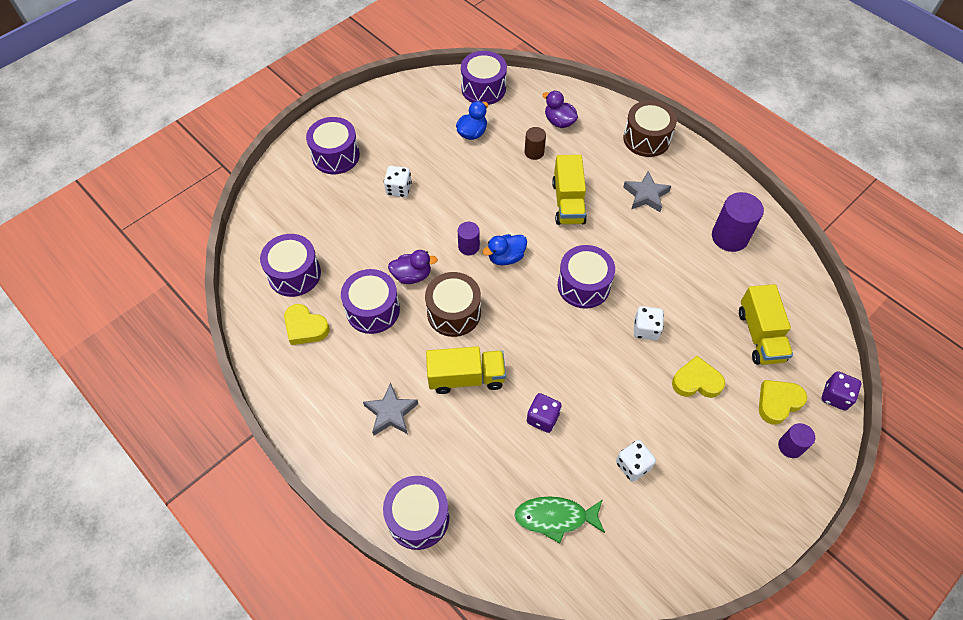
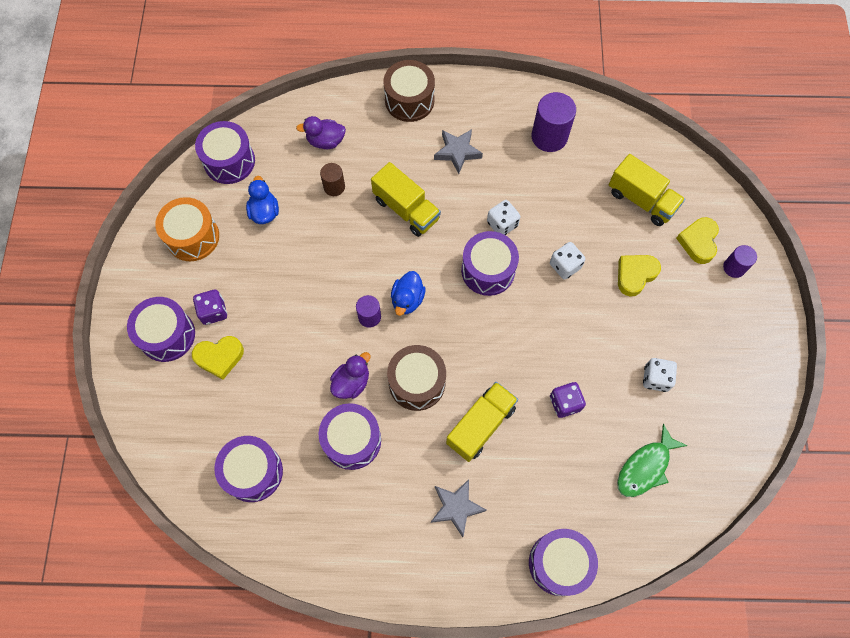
camera: 45 degrees left, 10 degrees up
yellow heart [284,304,330,345] -> yellow heart moved to [192,336,244,380]
white dice [384,166,412,197] -> white dice moved to [487,200,521,235]
purple dice [822,371,861,411] -> purple dice moved to [193,290,227,325]
none -> orange drum [155,197,219,261]

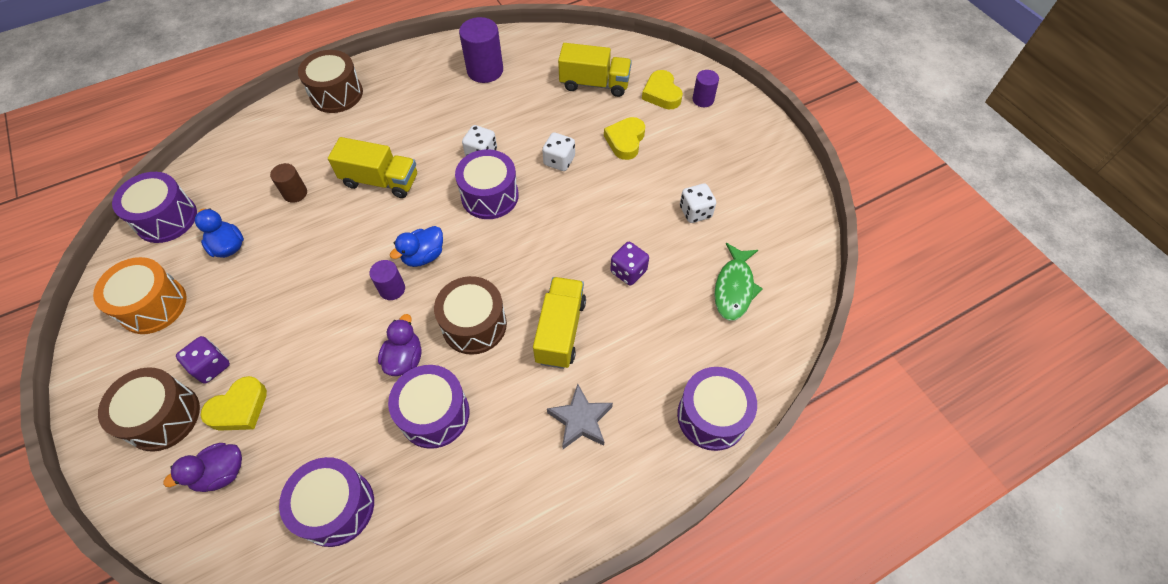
camera: 30 degrees left, 10 degrees down
purple drum [127,297,195,362] -> brown drum [98,367,200,452]
purple duck [296,116,346,149] -> purple duck moved to [163,443,242,492]
blue duck [391,271,425,316] -> blue duck turned 60 degrees clockwise [390,226,443,267]
grey star [434,129,483,174] -> none

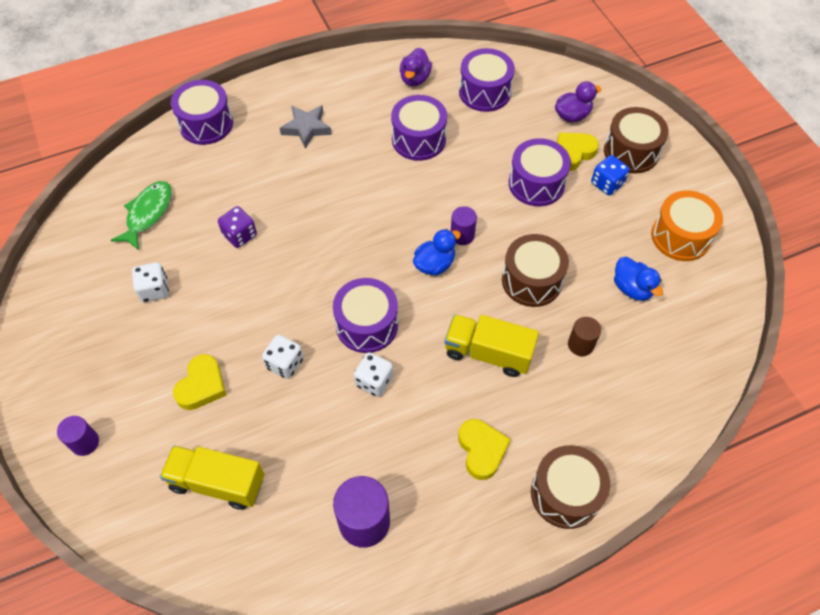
camera: 175 degrees left, 0 degrees up
purple drum [112,172,197,243] -> purple drum moved to [509,138,571,206]
purple dice [176,336,230,384] -> blue dice [591,155,630,195]
purple duck [378,314,422,376] -> purple duck moved to [400,48,432,86]
brown drum [434,276,507,355] -> brown drum moved to [502,234,569,307]
yellow truck [533,277,586,369] -> none
yellow heart [642,70,683,109] -> yellow heart moved to [458,419,511,480]

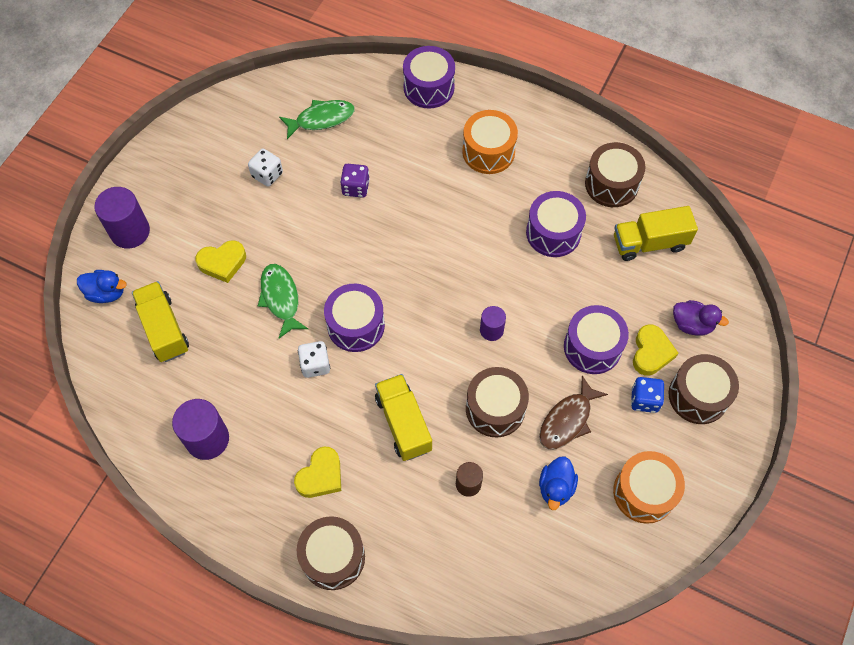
camera: 50 degrees right, 5 degrees up
purple cylinder [57,416,99,456] -> purple cylinder [94,187,150,249], size x1.73
white dice [262,335,303,379] -> green fish [258,264,308,338]
grey star [280,105,332,149] -> orange drum [462,110,518,174]
purple duck [400,48,432,86] -> brown drum [585,142,646,207]
blue duck [413,229,461,276] -> blue duck moved to [77,270,127,303]
purple drum [459,48,515,112] -> yellow truck [614,206,698,261]
yellow heart [557,133,599,171] -> yellow heart turned 90 degrees clockwise [633,325,678,376]
none -> brown fish [539,376,608,450]

